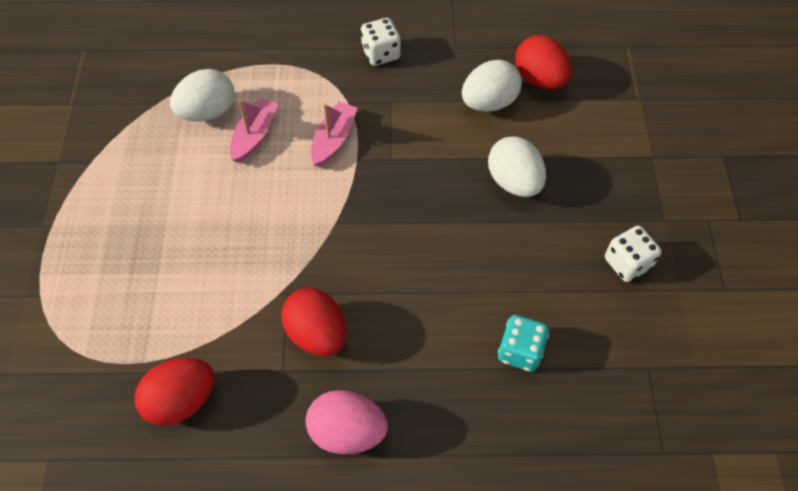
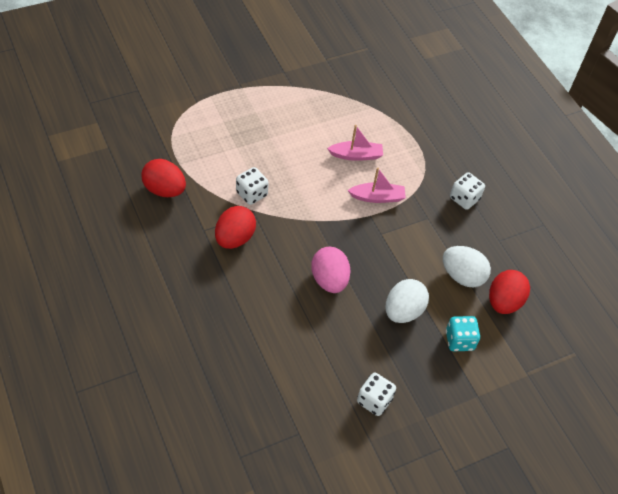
camera: 60 degrees right, 5 degrees down
white egg [170,69,235,121] -> none
pink egg [306,390,388,454] -> pink egg moved to [311,247,350,293]
turquoise dice [498,315,549,372] -> turquoise dice moved to [446,316,480,351]
none -> white dice [236,167,269,205]

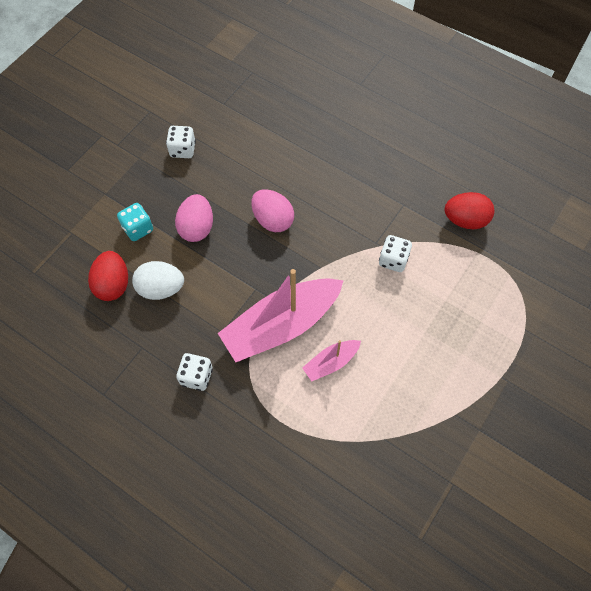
camera: 155 degrees right, 10 degrees up
red egg [215,206,256,249] -> none
pink boat [348,168,406,203] -> pink boat [218,269,344,362], size x2.12
white egg [386,279,429,323] -> pink egg [175,194,213,242]

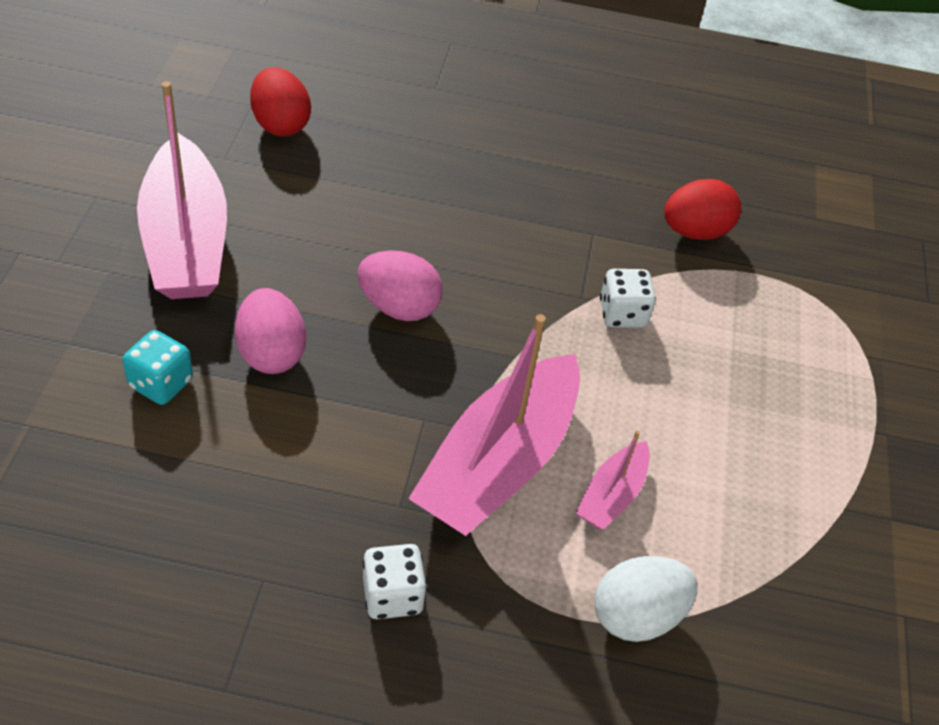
camera: 30 degrees left, 15 degrees down
red egg [88,251,128,301] -> red egg moved to [250,67,311,136]
white egg [132,261,184,300] -> white egg moved to [595,556,698,642]
white dice [166,126,196,158] -> pink boat [137,81,227,299]

